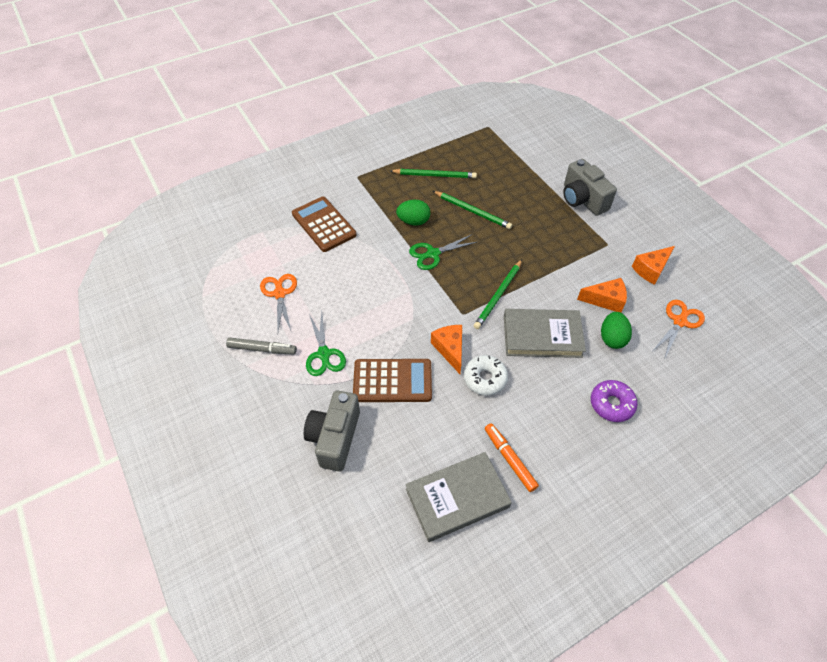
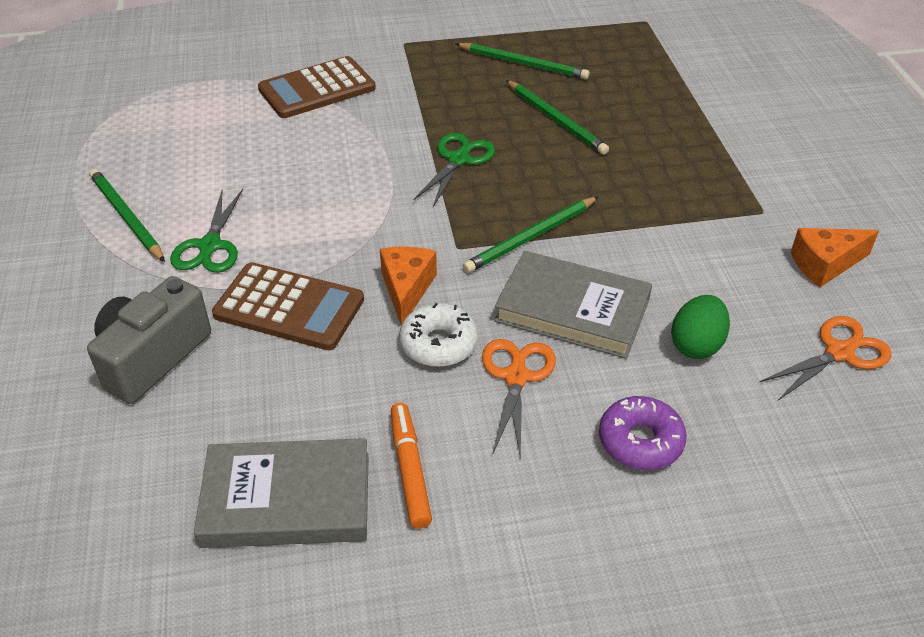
camera: 20 degrees right, 10 degrees down
grey marker [226,337,297,355] -> green pencil [89,169,165,262]
orange scissors [260,274,297,333] -> orange scissors moved to [482,339,556,458]
brown calculator [292,196,357,252] -> brown calculator turned 105 degrees counterclockwise [258,56,376,118]
green egg [396,200,430,226] -> none
green scissors [409,234,477,270] -> green scissors turned 120 degrees clockwise [413,133,495,207]
grey camera [563,159,617,216] -> none
orange cheese [577,278,627,313] -> none

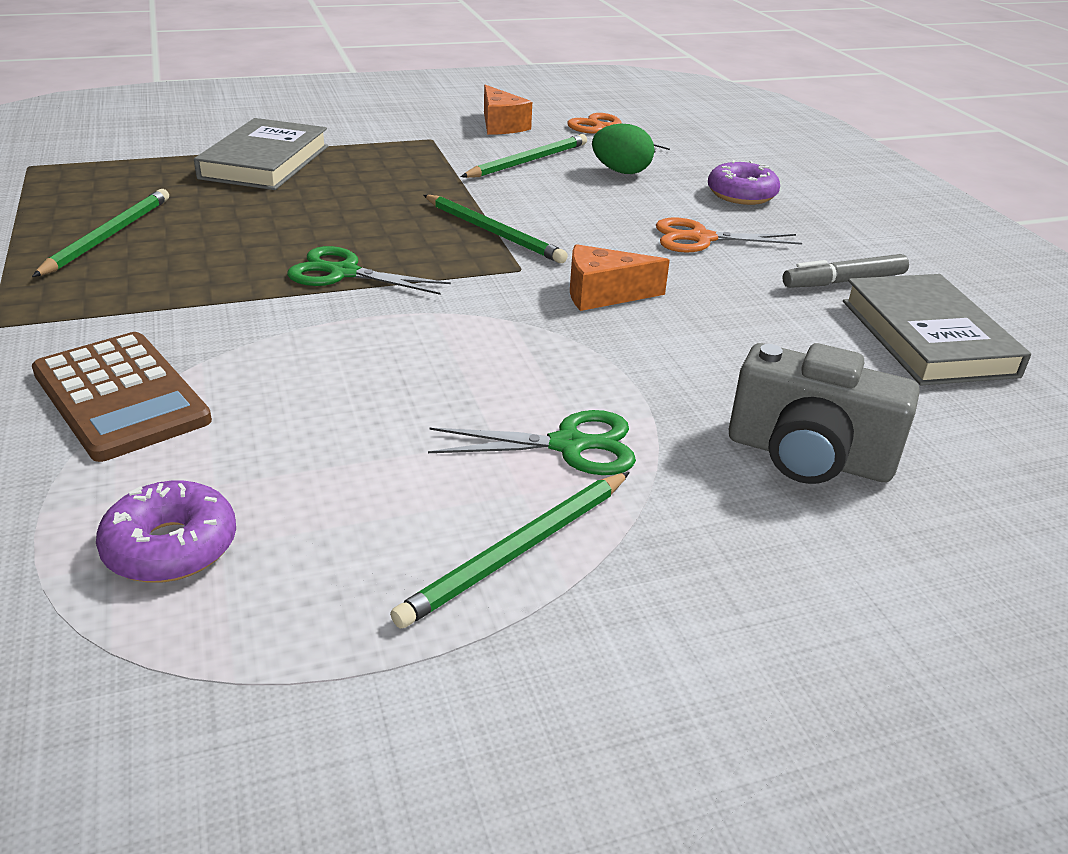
camera: 100 degrees left, 10 degrees down
brown calculator [212,262,364,350] -> none
orange marker [391,403,432,529] -> grey marker [782,254,909,288]
white donut [399,303,478,367] -> none
grey book [494,251,652,359] -> grey book moved to [194,118,328,190]
green pencil [506,80,609,155] -> green pencil moved to [461,134,587,178]
none -> purple donut [96,481,236,583]

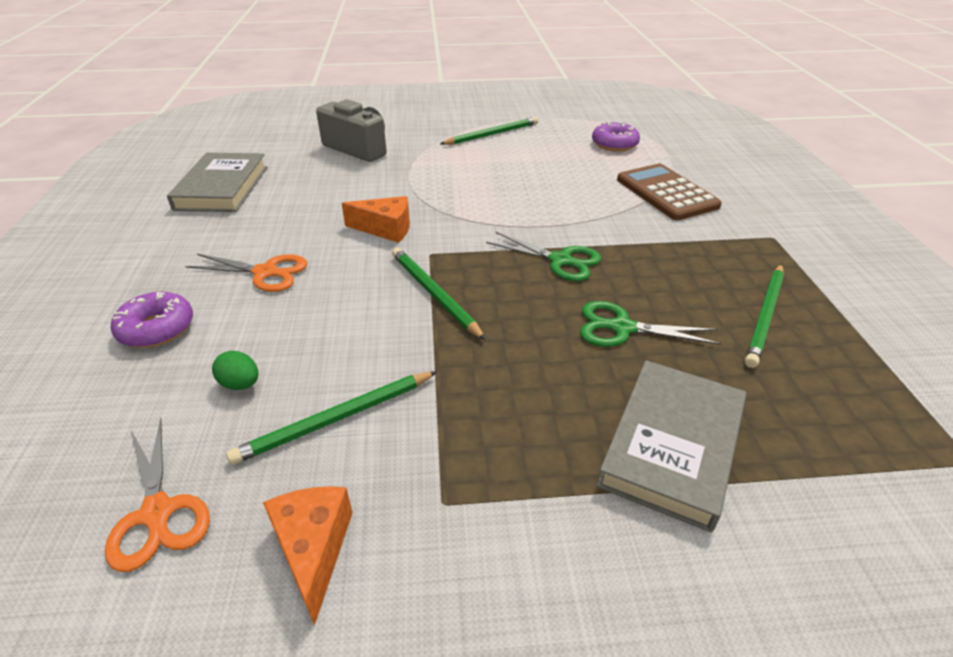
camera: 165 degrees left, 5 degrees up
green scissors [428,410,636,475] -> green scissors moved to [580,301,721,347]
green egg [592,124,655,174] -> green egg [212,351,259,390], size x0.66
grey marker [782,254,909,288] -> none

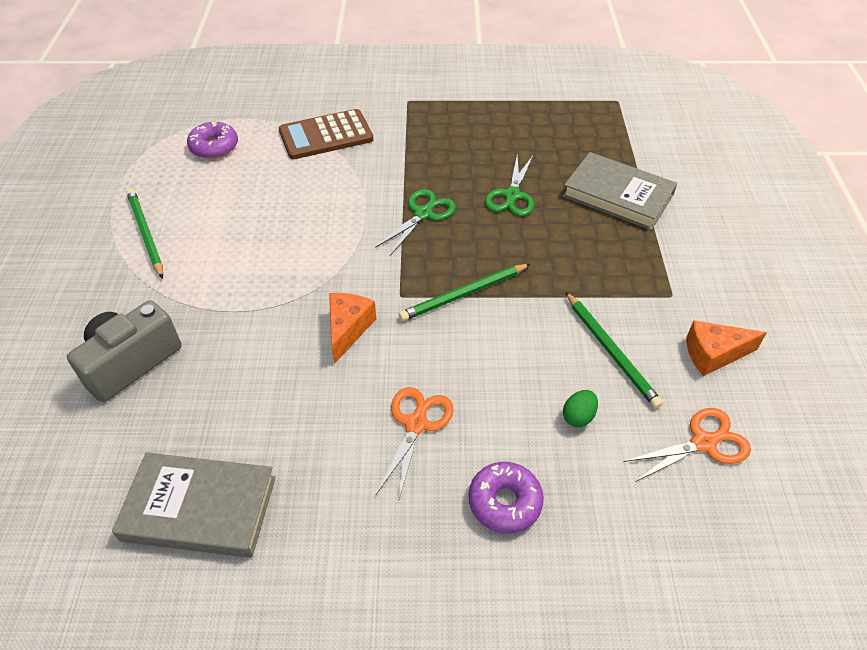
camera: 85 degrees left, 10 degrees up
green pencil [745,264,784,368] -> none

